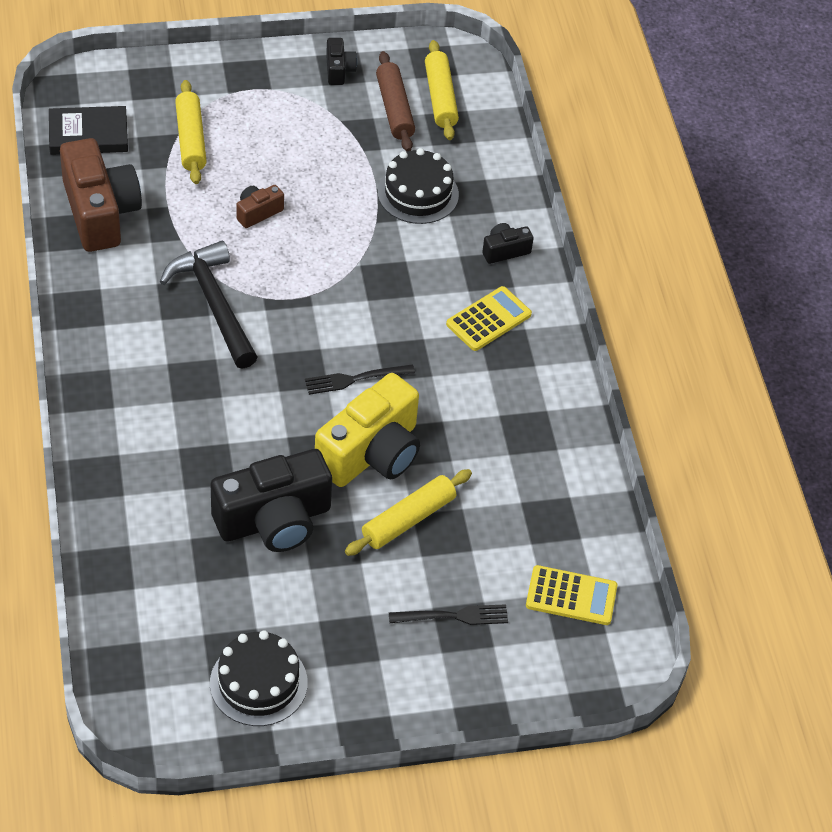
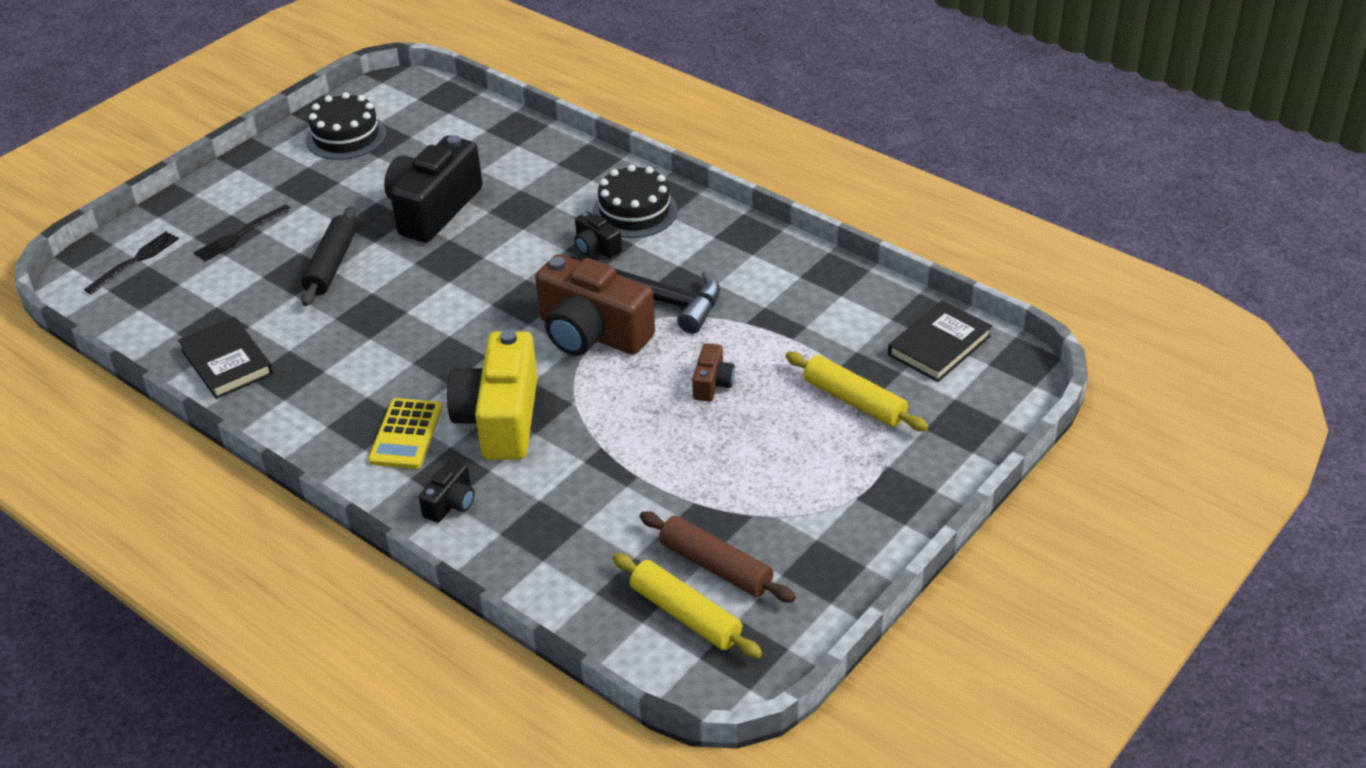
camera: 145 degrees right, 10 degrees down
brown camera [60,138,142,252] -> brown camera moved to [535,254,655,356]
black fork [305,364,415,395] -> black fork moved to [84,231,179,294]
yellow camera [315,373,420,487] -> yellow camera moved to [447,330,537,460]
black camera [326,38,357,85] -> black camera moved to [574,211,622,258]
yellow rolling pin [345,469,472,556] -> black rolling pin [301,206,356,306]
black cake [378,148,459,224] -> black cake moved to [592,165,677,238]
yellow calculator [526,565,617,625] -> none
none -> black book [178,317,273,399]

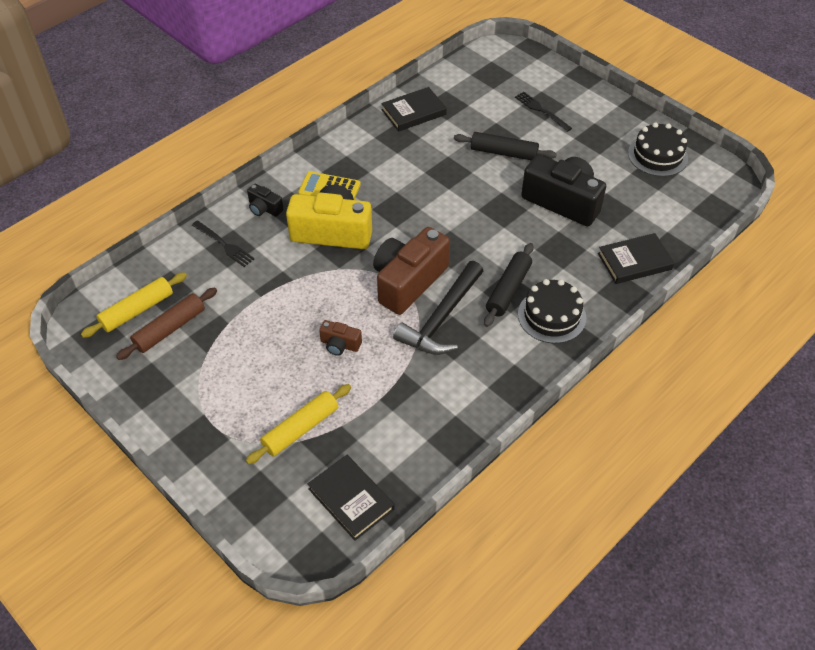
camera: 95 degrees right, 10 degrees up
black fork [84,231,179,294] -> black fork moved to [192,220,255,267]
black camera [574,211,622,258] -> black rolling pin [484,243,534,327]
none -> black book [598,233,674,284]

